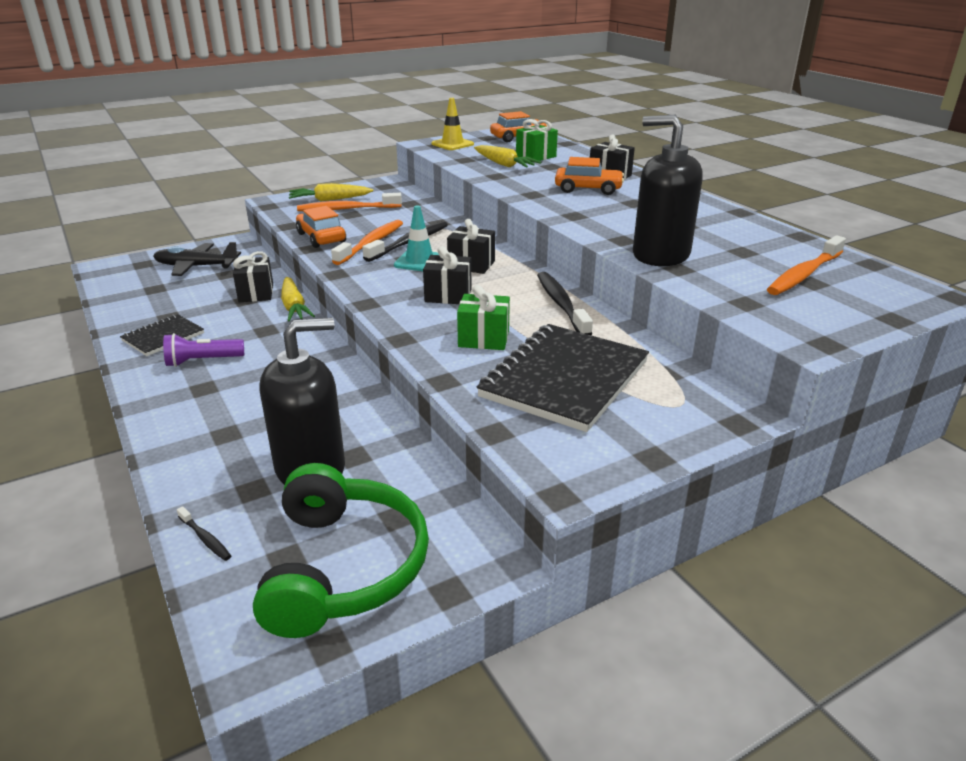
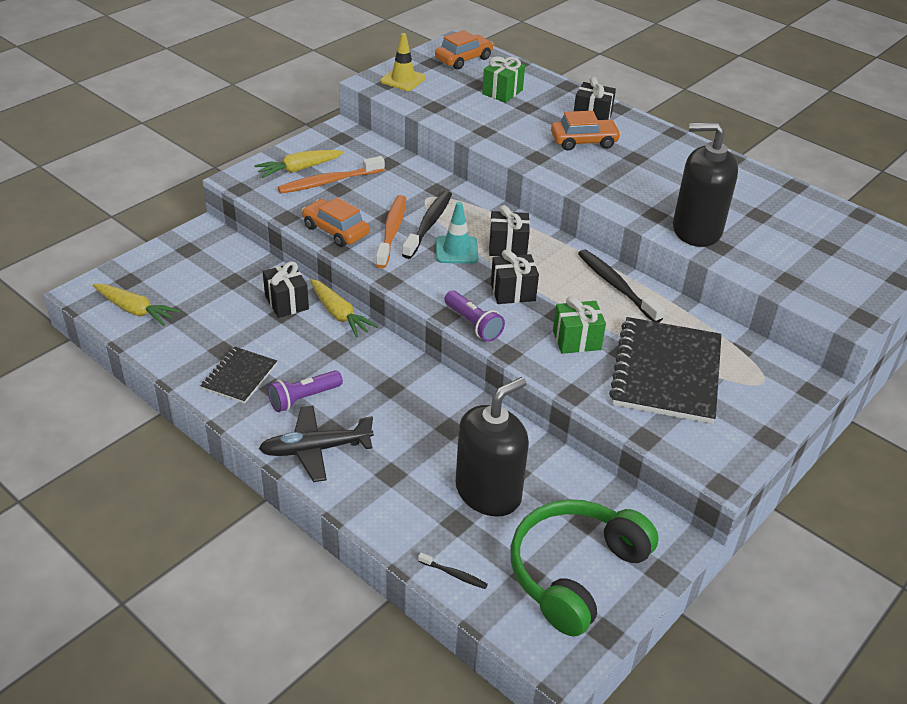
camera: 20 degrees left, 10 degrees up
black plane [153,242,241,276] -> black plane moved to [259,406,374,482]
green headphones [253,463,429,638] -> green headphones turned 120 degrees counterclockwise [511,499,659,636]
yellow carrot [474,145,541,168] -> yellow carrot moved to [93,284,180,326]
orange toothbrush [767,235,846,295] -> none
none -> purple flashlight [444,291,505,342]

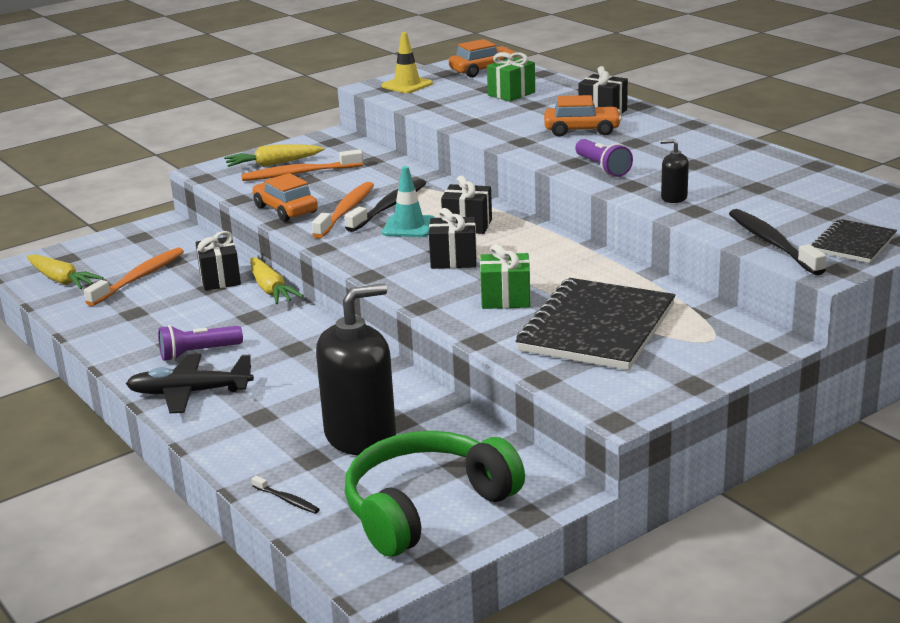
camera: 15 degrees right, 15 degrees down
black notebook [201,347,277,404] -> black notebook moved to [812,219,897,263]
purple flashlight [444,291,505,342] -> purple flashlight moved to [575,139,633,177]
black toothbrush [578,249,665,323] -> black toothbrush moved to [729,209,826,275]
black soap dispenser [673,122,738,247] -> black soap dispenser [660,139,689,203], size x0.44
none -> orange toothbrush [84,247,184,306]

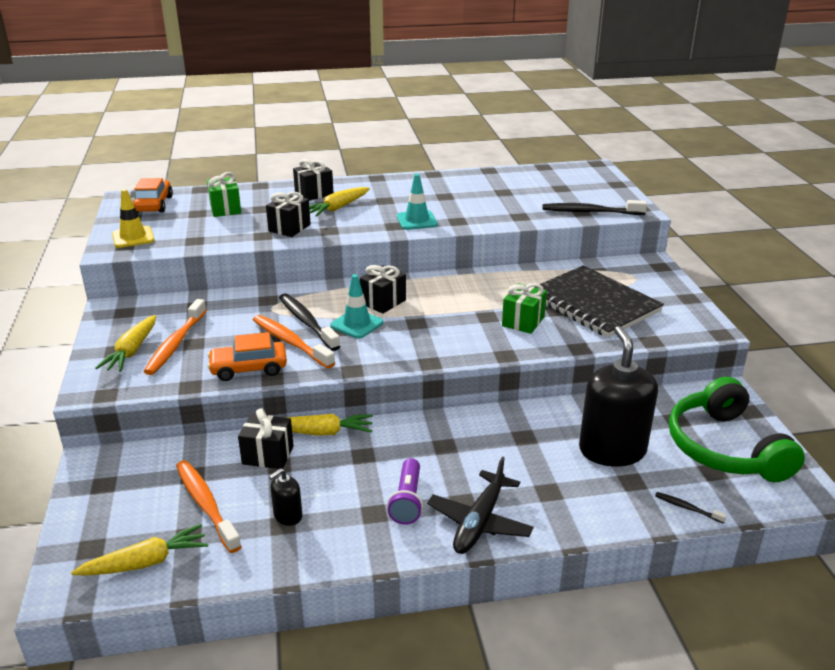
camera: 65 degrees left, 5 degrees up
black toothbrush [252,476,320,514] -> black toothbrush turned 120 degrees counterclockwise [655,492,727,524]
black gift [429,208,477,269] -> black gift moved to [266,192,311,237]
orange car [544,95,622,137] -> yellow carrot [309,187,370,217]
purple flashlight [575,139,633,177] -> turquoise traffic cone [397,174,438,230]
black soap dispenser [660,139,689,203] -> black soap dispenser moved to [269,468,302,526]
black notebook [812,219,897,263] -> none

